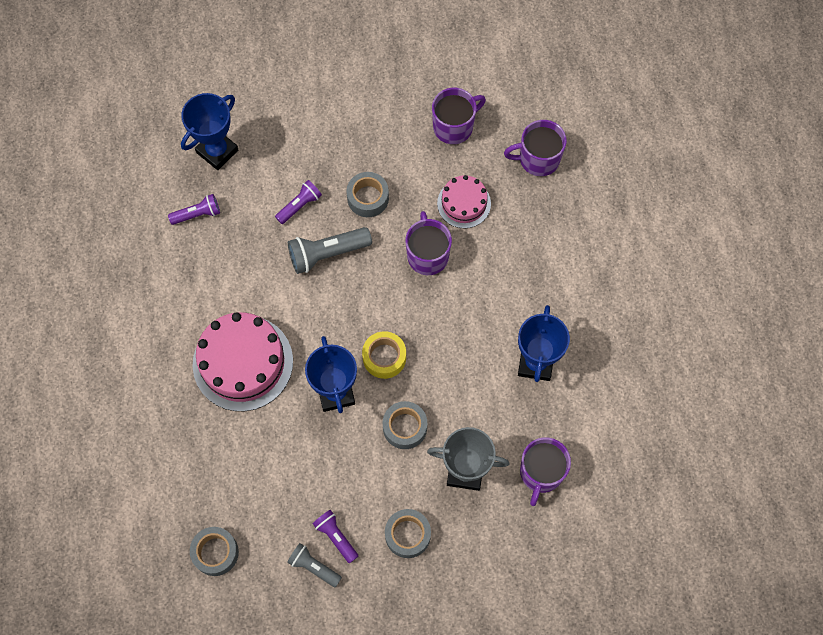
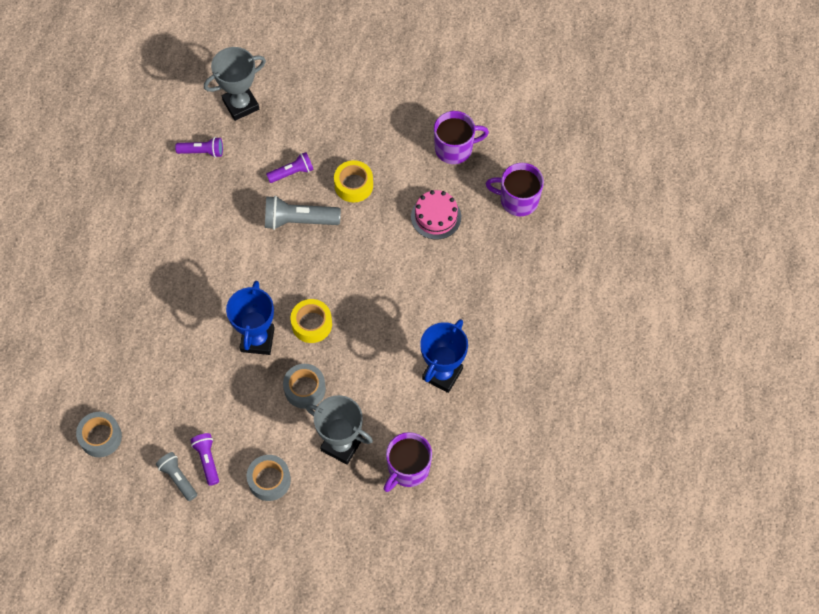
camera: 20 degrees right, 5 degrees down
blue trophy [181,93,238,170] -> grey trophy [204,47,266,121]
pink cake [193,312,293,411] -> none
grey tape [347,172,389,217] -> yellow tape [334,160,373,203]
purple mug [405,211,452,275] -> none

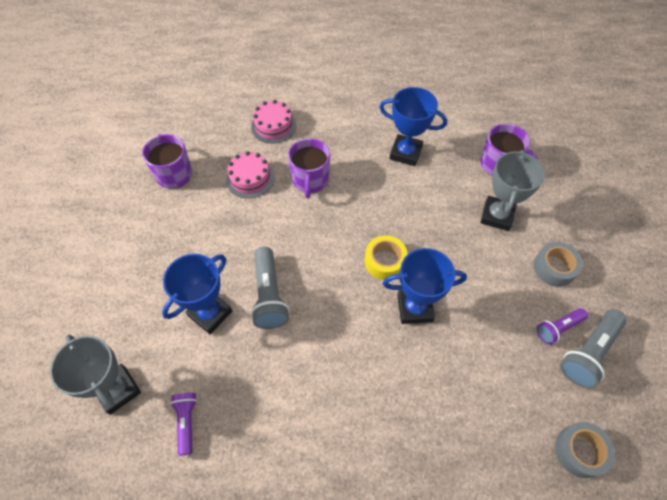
camera: 100 degrees left, 5 degrees down
grey flashlight [156,452,197,501] -> grey flashlight [560,309,627,388], size x1.61
purple flashlight [266,152,314,183] -> blue trophy [162,254,232,334]
grey tape [283,364,326,409] -> none
yellow tape [334,160,373,203] -> none
purple mug [486,163,544,216] -> purple mug moved to [288,138,330,198]
none -> pink cake [251,100,296,143]

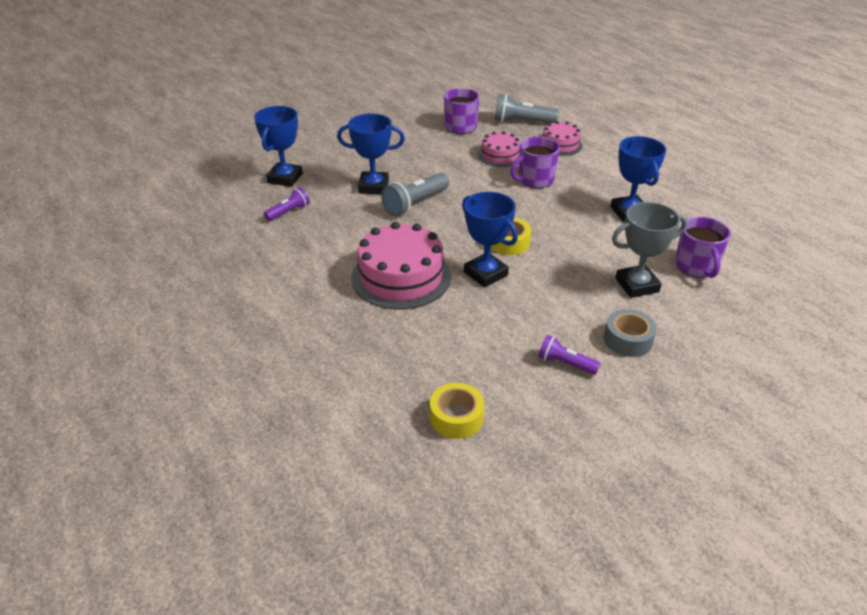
camera: 55 degrees right, 20 degrees down
grey trophy [50,335,141,415] -> blue trophy [254,106,303,187]
grey tape [555,422,615,478] -> yellow tape [430,383,484,439]
grey flashlight [560,309,627,388] -> grey flashlight moved to [494,94,559,123]
none -> pink cake [351,222,451,310]

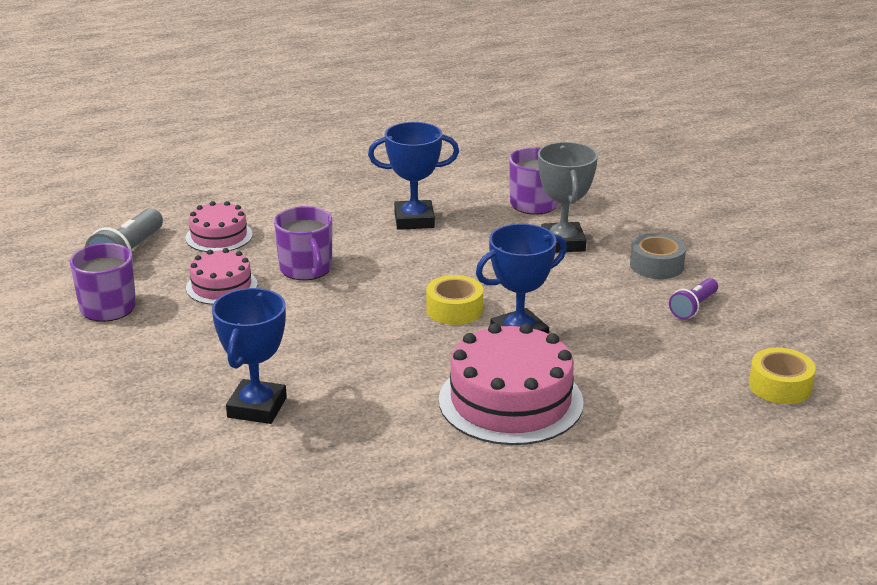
camera: 80 degrees left, 10 degrees down
blue trophy [254,106,303,187] -> none
purple flashlight [264,187,310,221] -> none
grey flashlight [381,173,449,216] -> none

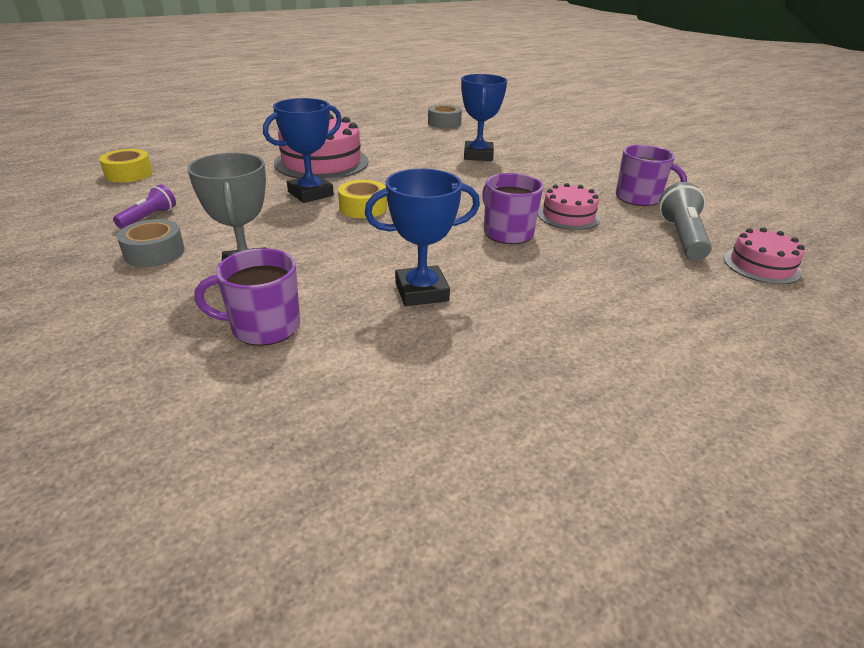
camera: 170 degrees right, 5 degrees up
pink cake [185,201,253,252] -> pink cake moved to [724,228,805,284]
none -> grey tape [428,104,462,129]

